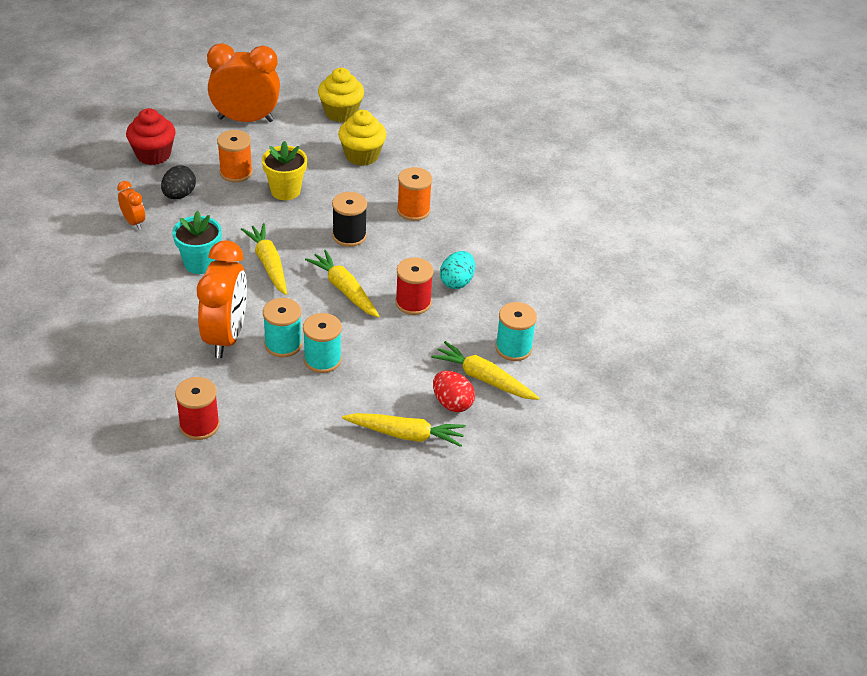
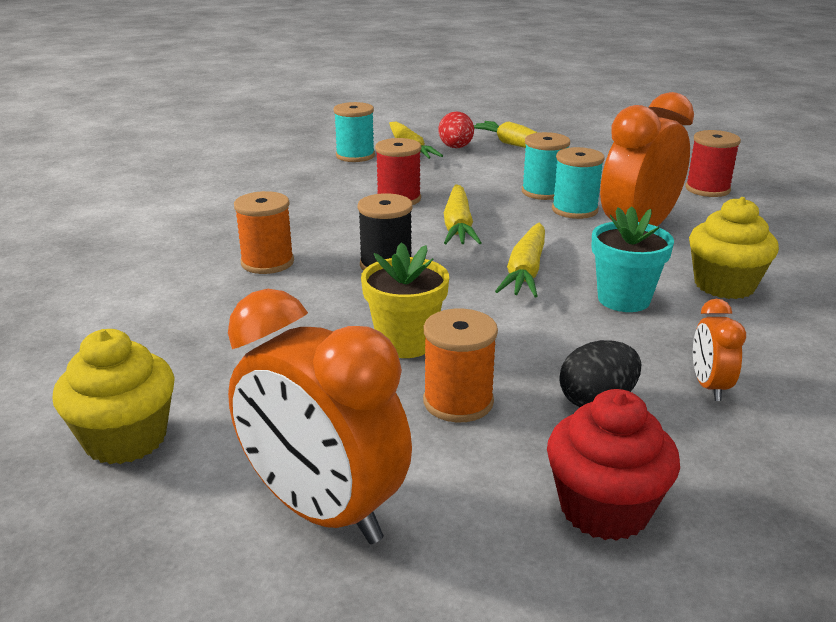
camera: 140 degrees left, 15 degrees down
yellow cupcake [338,110,387,166] -> yellow cupcake moved to [689,197,779,299]
turquoise egg [440,251,475,289] -> none

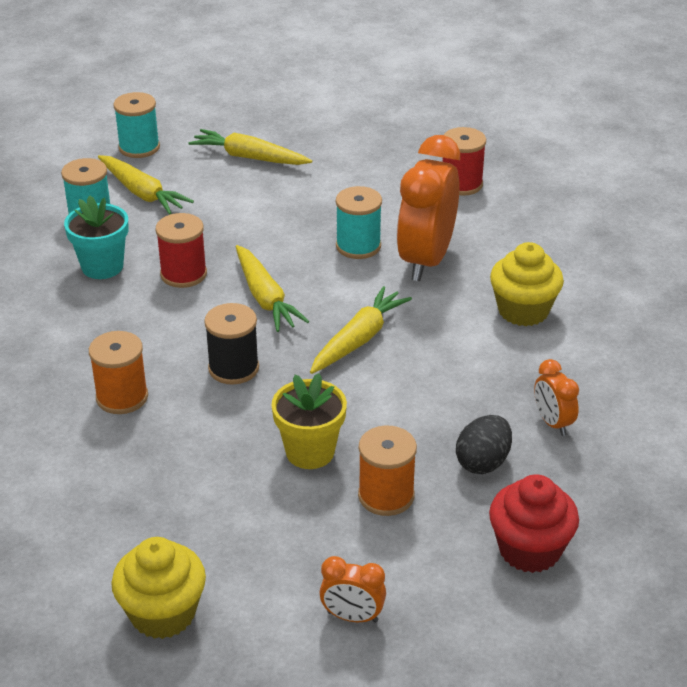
camera: 25 degrees left, 10 degrees up
orange clock [228,289,412,544] -> orange clock [320,556,386,622], size x0.47
red egg [438,111,474,148] -> none
yellow carrot [495,222,545,297] -> yellow carrot turned 135 degrees counterclockwise [310,286,412,374]
turquoise spool [522,132,570,200] -> turquoise spool moved to [113,92,160,158]
turquoise flower pot [591,206,674,312] -> turquoise flower pot moved to [64,195,129,279]

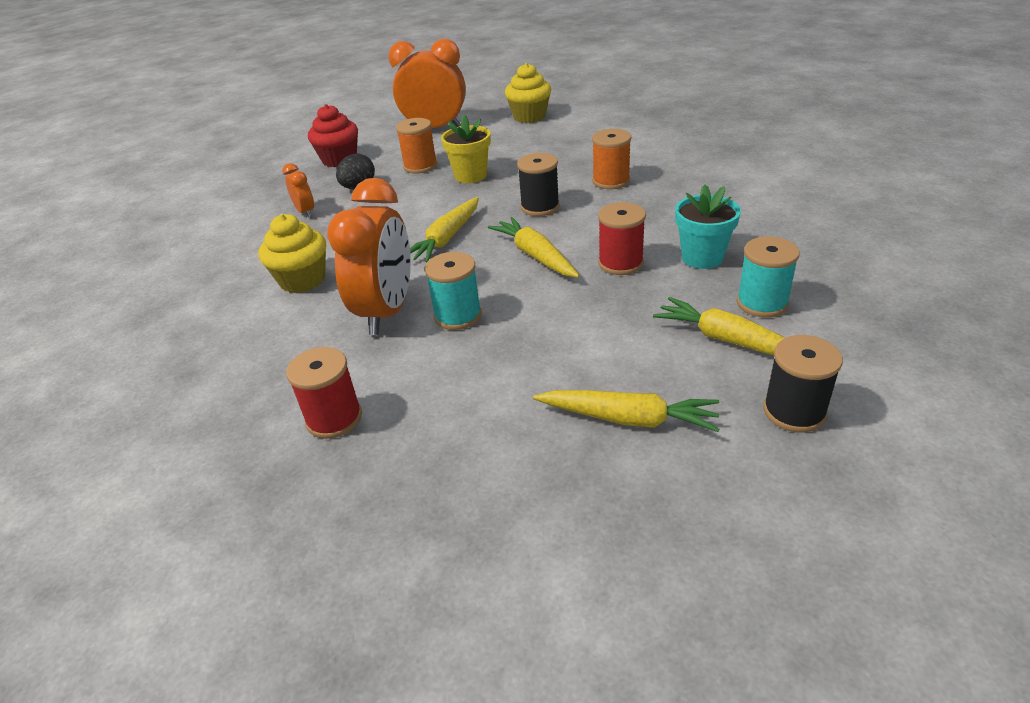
camera: 175 degrees right, 0 degrees up
turquoise spool [113,92,160,158] -> black spool [763,335,843,432]
orange clock [320,556,386,622] -> orange clock [388,39,466,128], size x2.13

